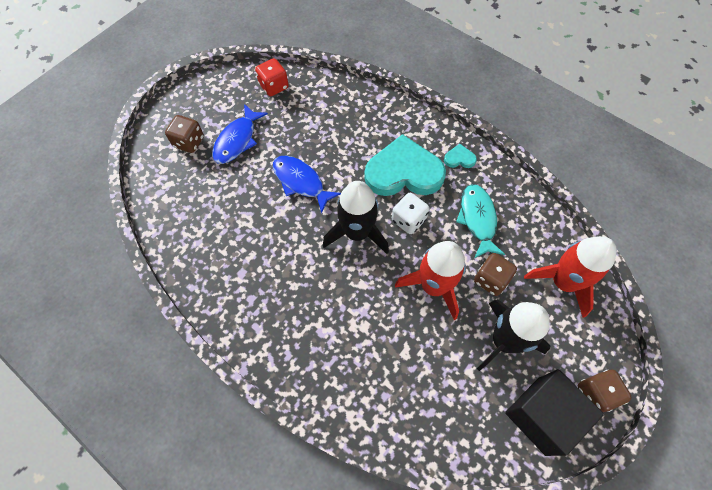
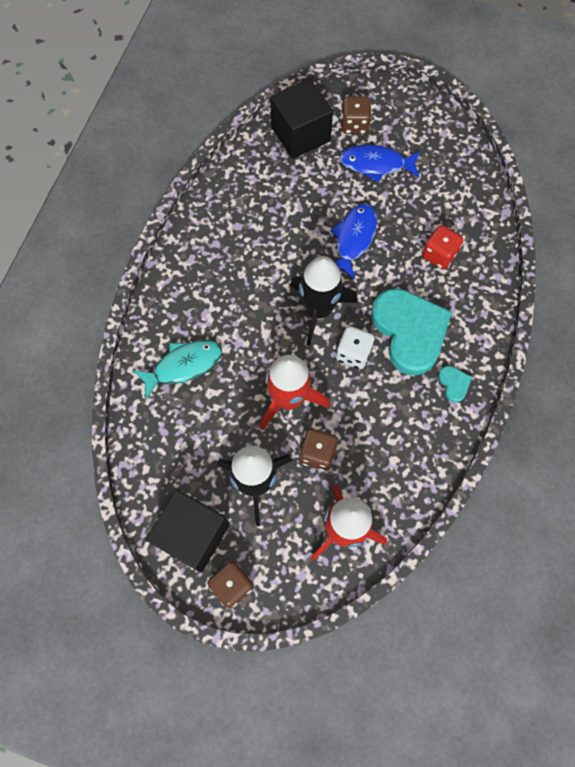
camera: 70 degrees right, 5 degrees up
red dice [255,58,289,96] -> red dice moved to [422,225,463,269]
turquoise fish [456,184,505,258] -> turquoise fish moved to [133,340,222,399]
none -> black cube [270,79,333,159]

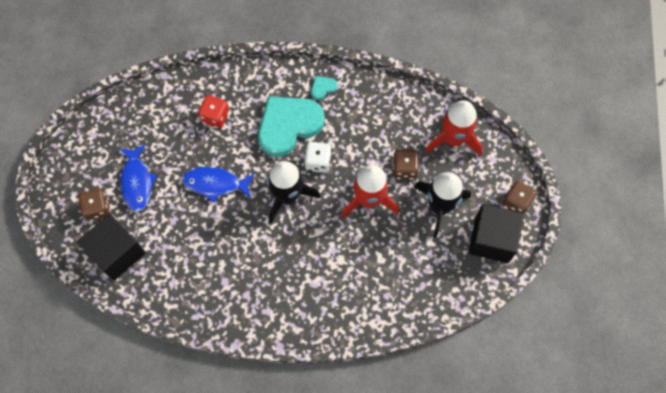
camera: 105 degrees left, 0 degrees up
turquoise fish [133,340,222,399] -> none

